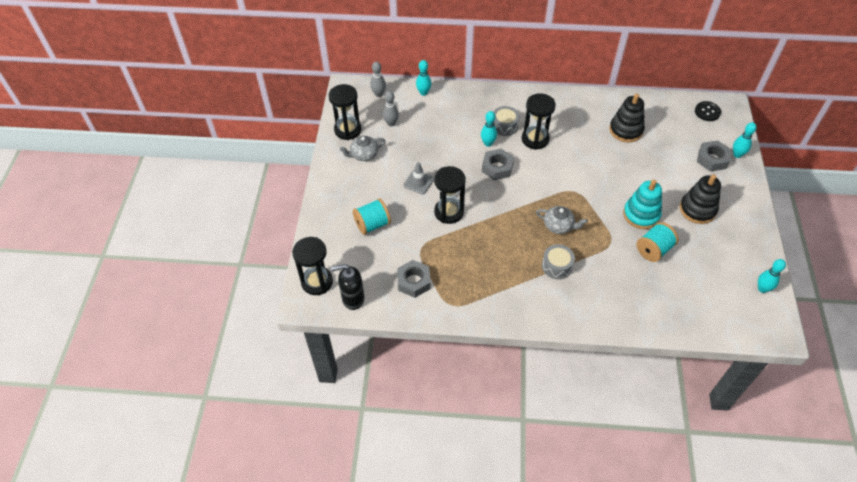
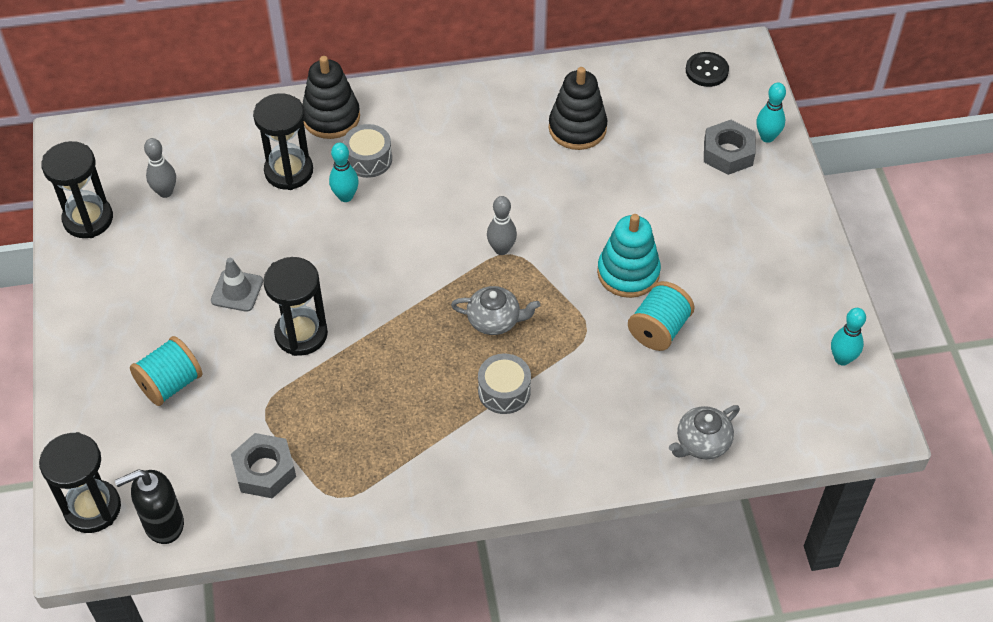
camera: 15 degrees left, 0 degrees up
grey teapot [339,136,385,161] -> grey teapot moved to [669,405,740,460]
grey bowling pin [370,62,386,97] -> grey bowling pin moved to [487,196,517,255]
turquoise bowling pin [416,60,432,96] -> none
grey nut [482,149,514,180] -> none
black hourglass [522,93,556,150] -> black hourglass moved to [253,93,313,190]
black stacking toy [680,174,721,224] -> black stacking toy moved to [303,56,360,139]

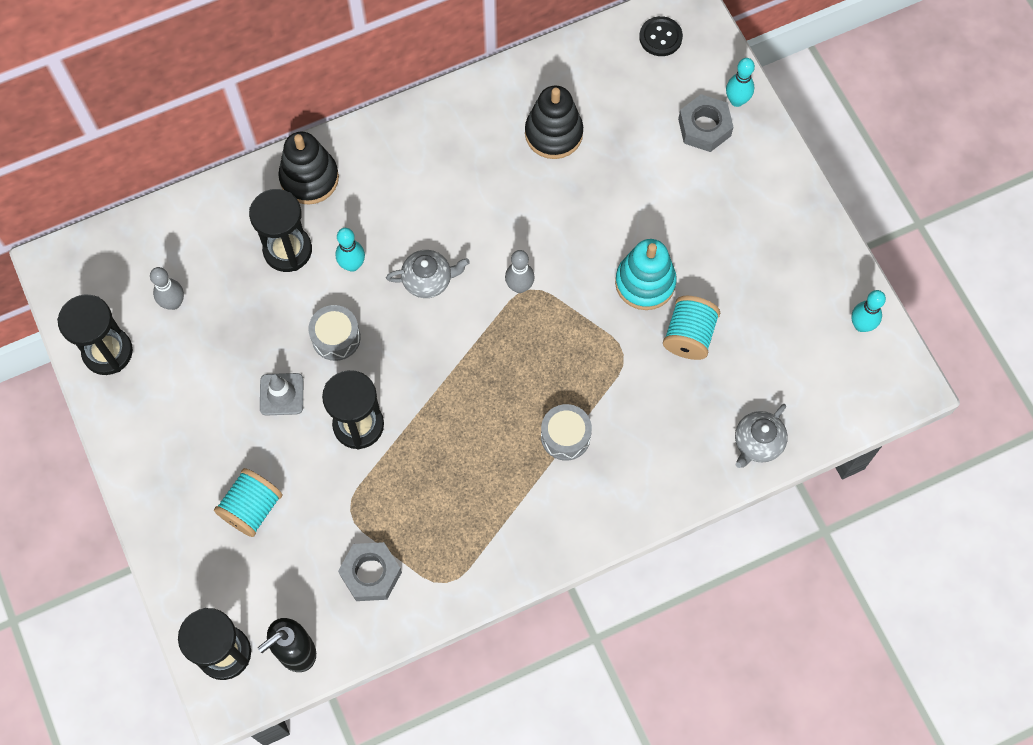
camera: 15 degrees left, 15 degrees up
grey drum [343,124,392,178] -> grey drum moved to [308,305,361,361]
grey teapot [451,286,540,335] -> grey teapot moved to [386,250,470,298]

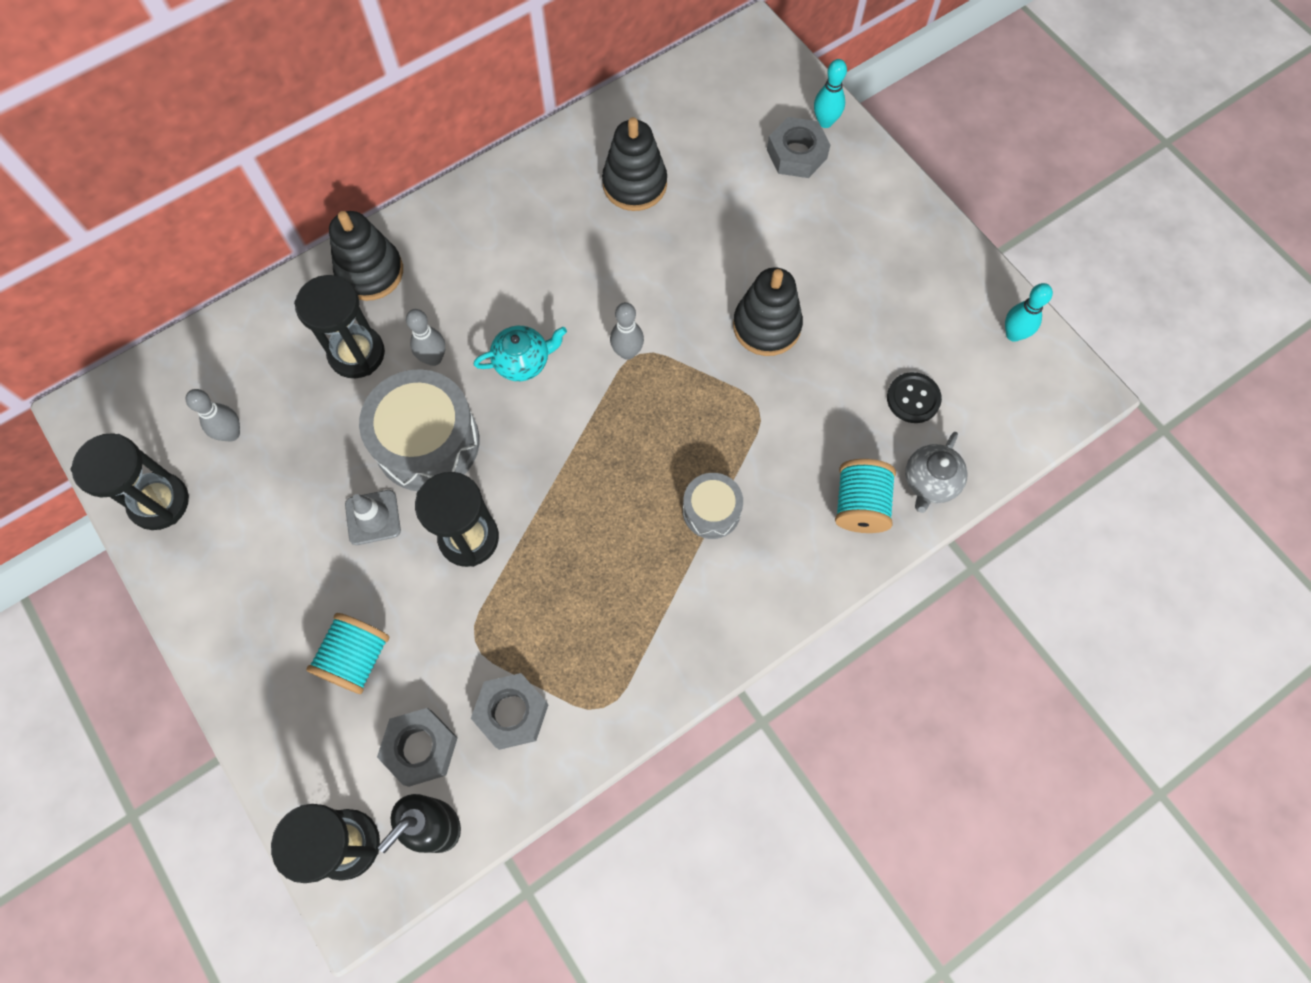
camera: 10 degrees left, 0 degrees up
grey drum [308,305,361,361] -> grey drum [359,369,479,491], size x1.84
turquoise bowling pin [335,228,365,272] -> grey bowling pin [406,309,445,366]
grey teapot [386,250,470,298] -> turquoise teapot [474,326,567,381]
turquoise stacking toy [615,239,677,310] -> black stacking toy [733,267,803,356]
black button [639,16,683,56] -> black button moved to [887,372,942,423]
turquoise spool [663,296,720,360] -> turquoise spool moved to [835,459,896,533]
none -> grey nut [377,708,458,787]

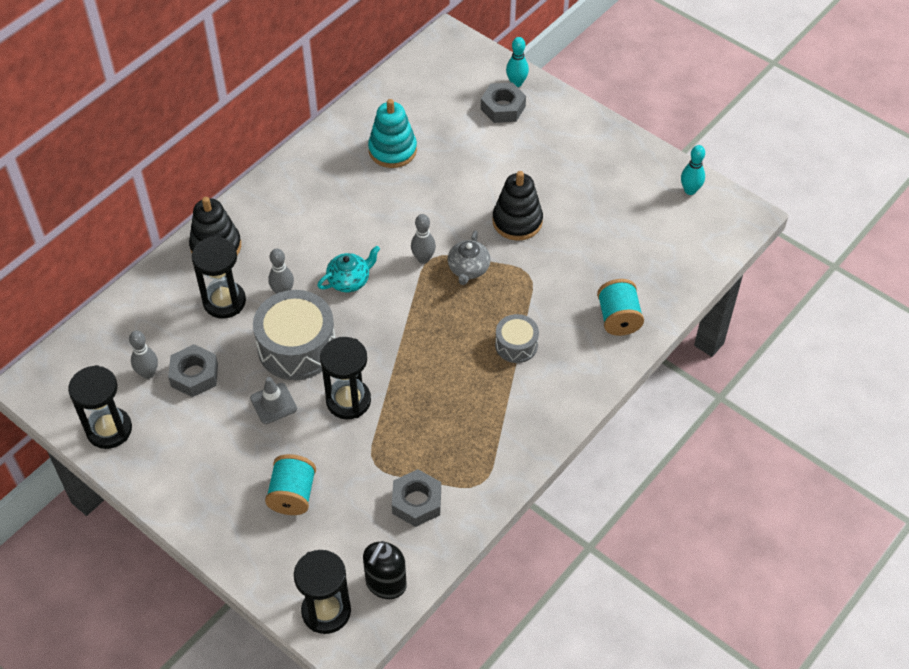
camera: 15 degrees left, 15 degrees down
grey nut [377,708,458,787] -> grey nut moved to [168,344,218,397]
black stacking toy [602,117,667,211] -> turquoise stacking toy [368,99,417,168]
black button [887,372,942,423] -> none
grey teapot [905,432,968,513] -> grey teapot moved to [448,230,491,285]

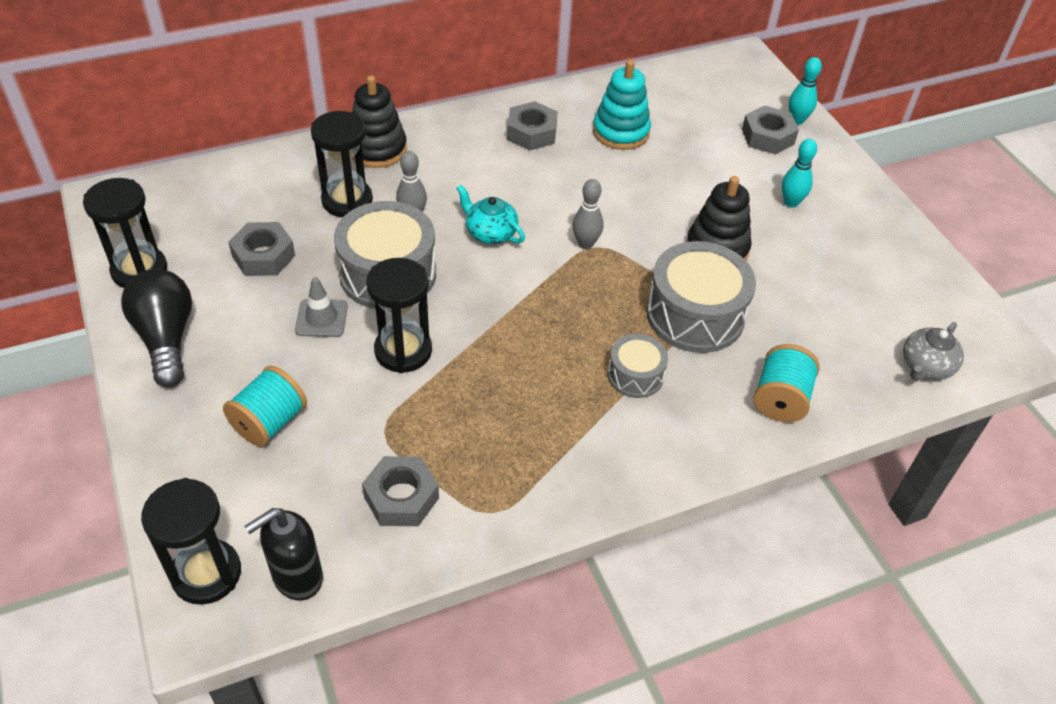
camera: 25 degrees right, 5 degrees down
grey bowling pin [129,331,158,379] -> none
turquoise teapot [317,246,380,292] -> turquoise teapot turned 135 degrees counterclockwise [456,185,525,244]
grey teapot [448,230,491,285] -> grey teapot moved to [903,322,964,381]
turquoise bowling pin [681,145,705,195] -> turquoise bowling pin moved to [782,139,817,208]
none -> black light bulb [121,269,192,387]
none -> grey nut [507,101,558,151]
none -> grey drum [646,241,756,353]

